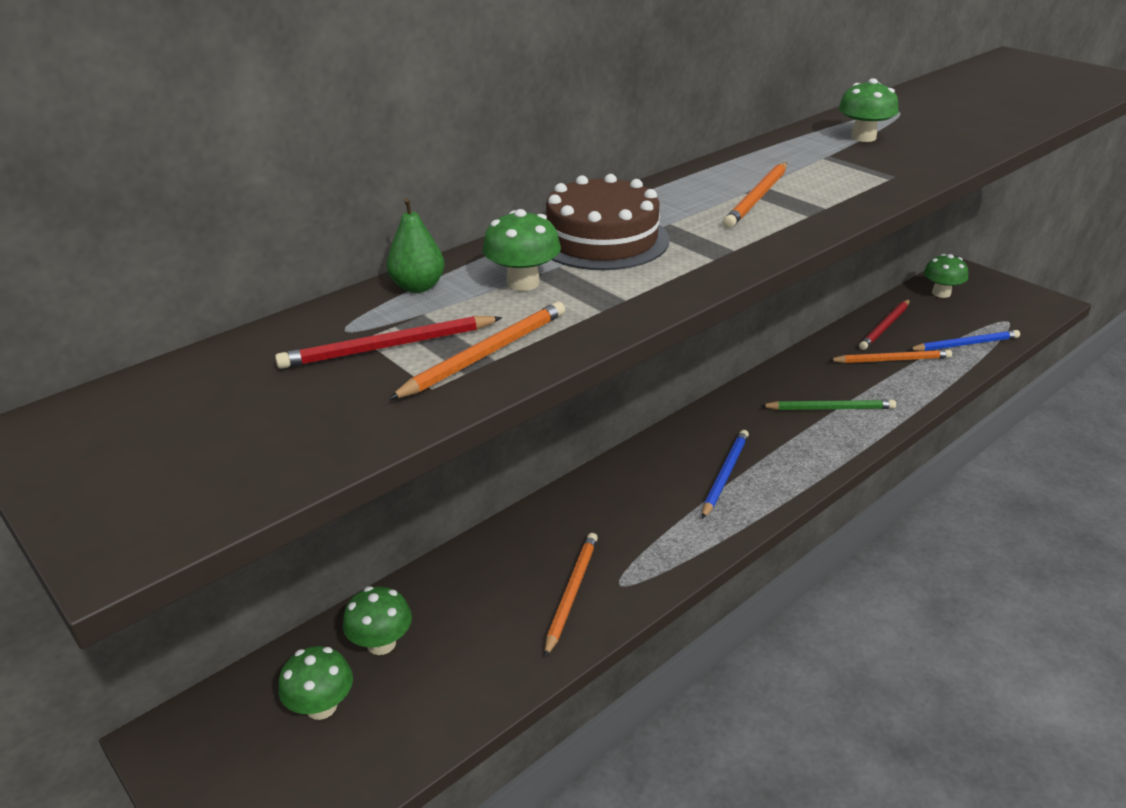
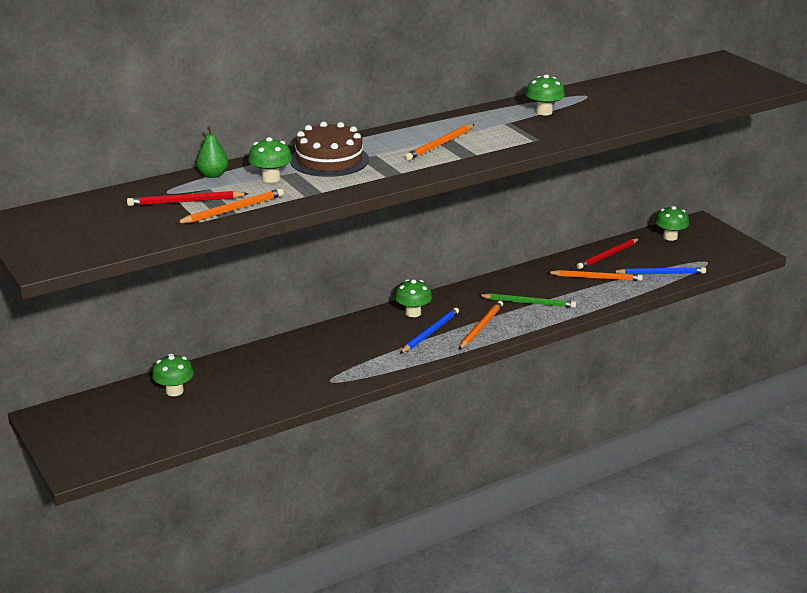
camera: 10 degrees right, 5 degrees down
green mushroom [278,646,353,720] -> green mushroom moved to [395,279,432,317]
orange pencil [545,533,598,657] -> orange pencil moved to [459,301,503,349]

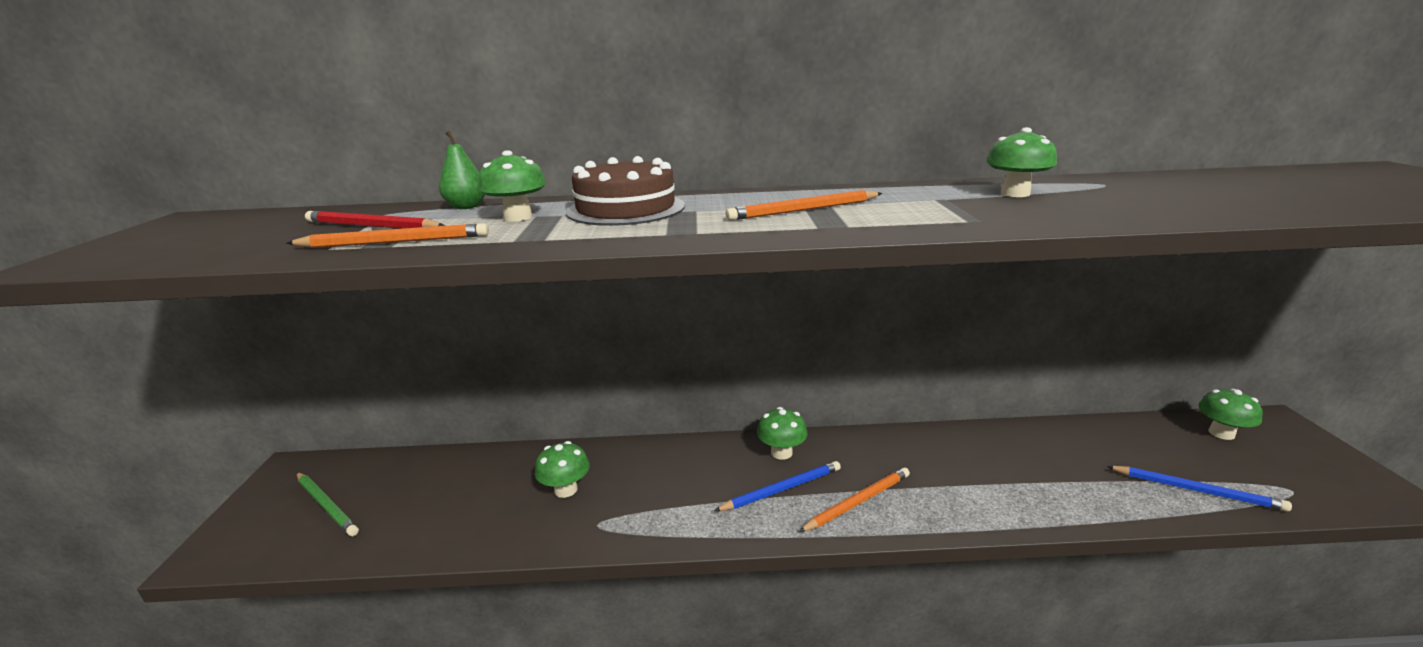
camera: 30 degrees right, 5 degrees down
green mushroom [152,354,194,396] -> green mushroom moved to [535,441,590,498]
green pencil [478,293,576,308] -> green pencil moved to [297,472,359,536]
orange pencil [547,270,643,281] -> none
red pencil [577,238,640,269] -> none

